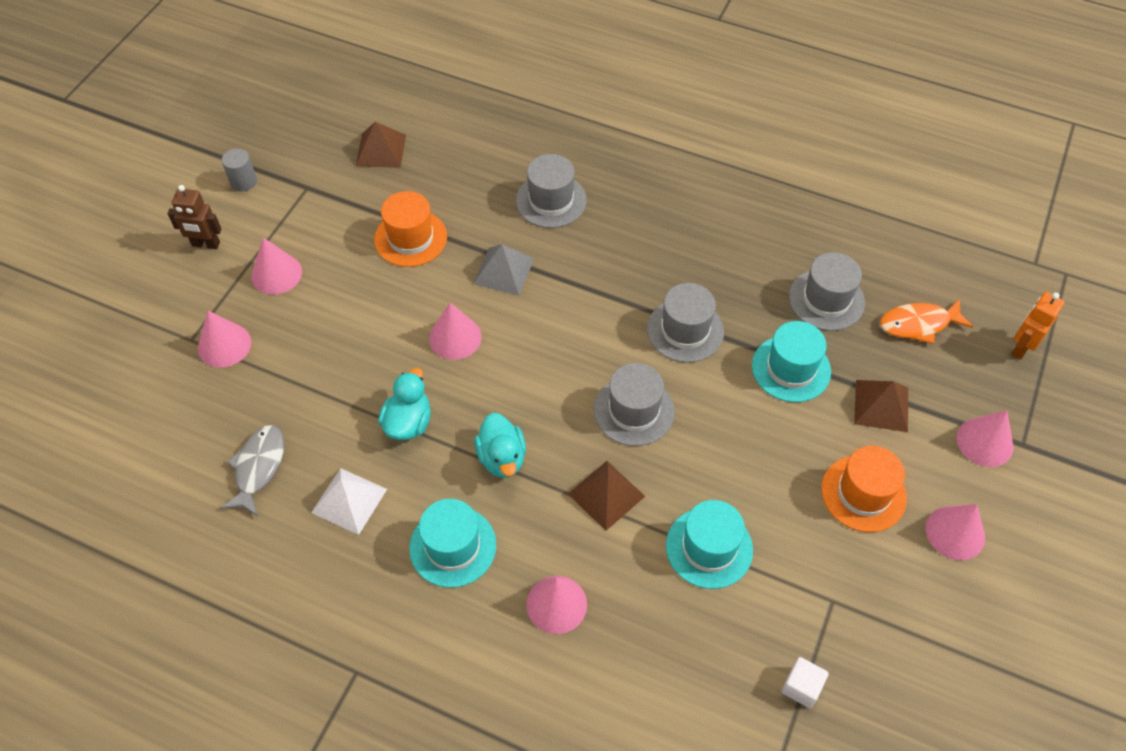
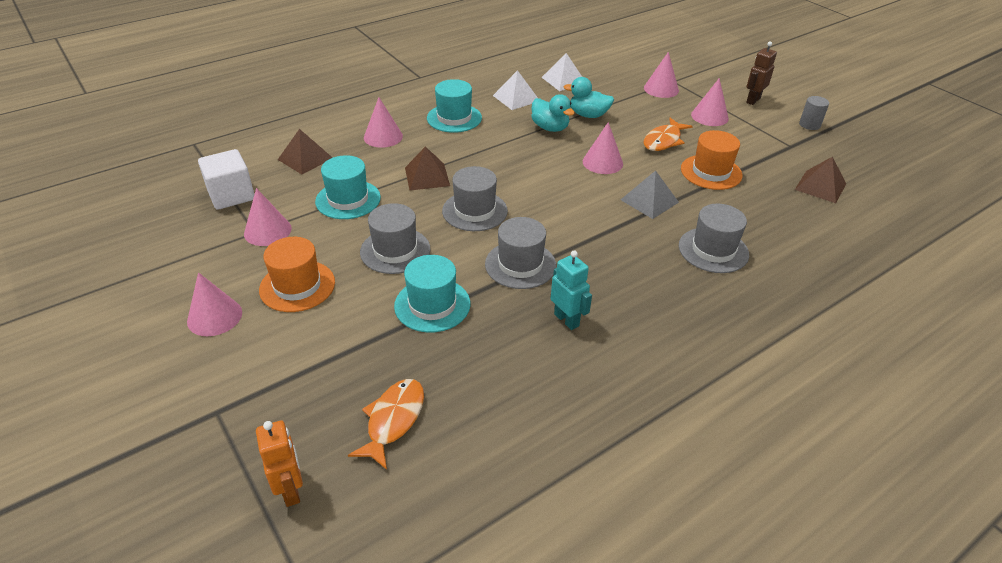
camera: 120 degrees right, 15 degrees down
grey fish [220,425,284,516] -> white pyramid [542,53,582,91]
turquoise duck [474,413,526,478] -> turquoise duck moved to [564,77,614,118]
white cube [781,657,829,708] -> white cube [198,149,254,210], size x1.75
grey hat [789,252,865,331] -> grey hat moved to [360,203,431,274]
brown pyramid [854,380,908,432] -> brown pyramid moved to [278,129,333,174]
pink cone [957,410,1014,467] -> pink cone moved to [244,188,292,246]
none -> turquoise robot [551,250,592,330]
none -> orange fish [644,118,693,151]

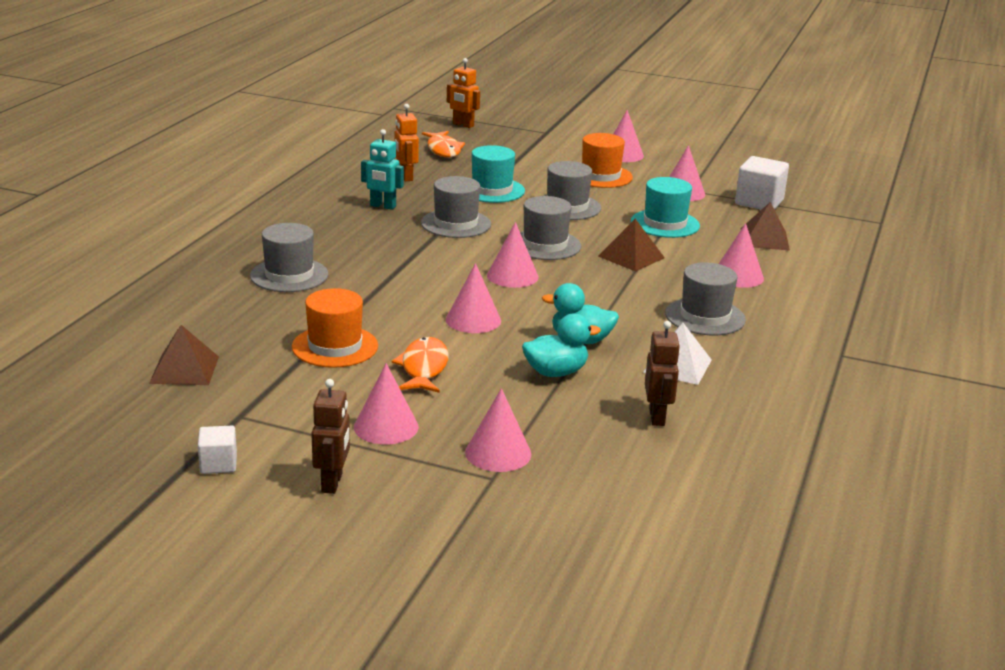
camera: 145 degrees right, 15 degrees down
turquoise hat [427,79,482,133] -> grey hat [665,262,746,335]
white pyramid [542,53,582,91] -> brown robot [645,321,680,426]
grey pyramid [621,170,679,219] -> none
grey cylinder [799,96,829,130] -> white cube [198,426,237,474]
none -> orange robot [394,104,419,181]
none -> pink cone [487,222,539,288]

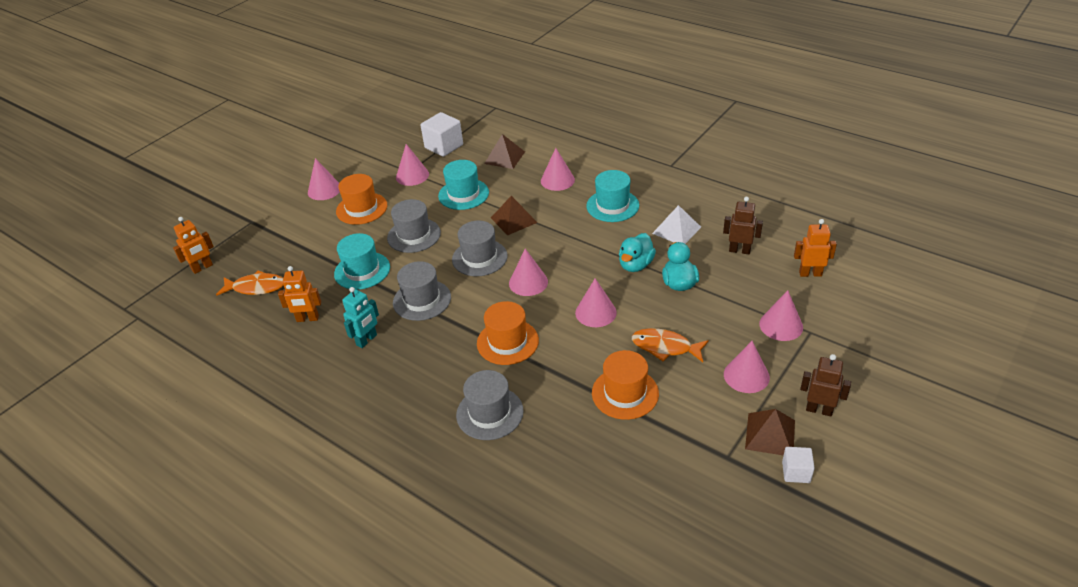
camera: 70 degrees left, 15 degrees up
brown pyramid [149,325,219,385] -> brown pyramid moved to [745,409,795,456]
grey hat [665,262,746,335] -> turquoise hat [586,170,639,222]
none -> orange hat [477,301,539,365]
none -> orange robot [794,219,837,277]

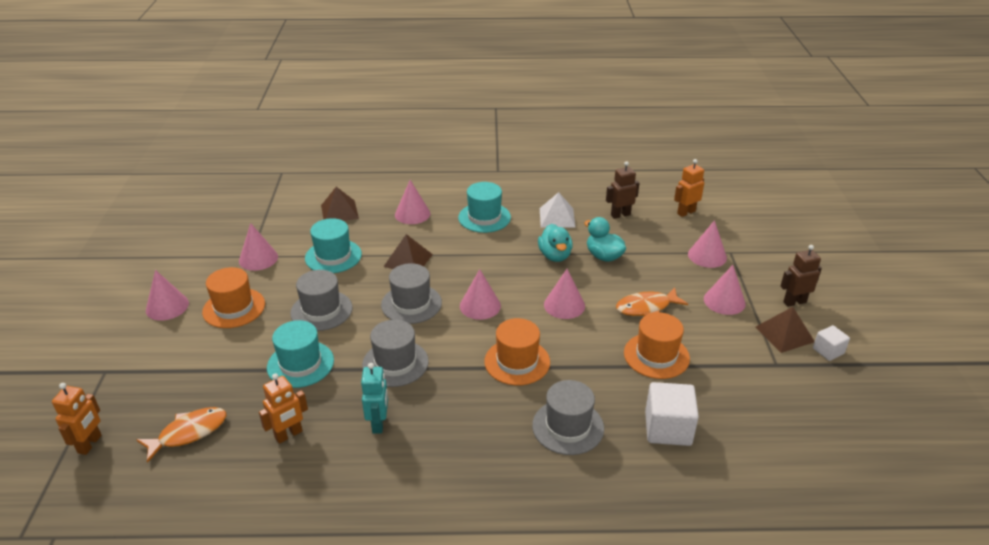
camera: 40 degrees left, 5 degrees down
white cube [421,112,463,157] -> white cube moved to [645,382,699,446]

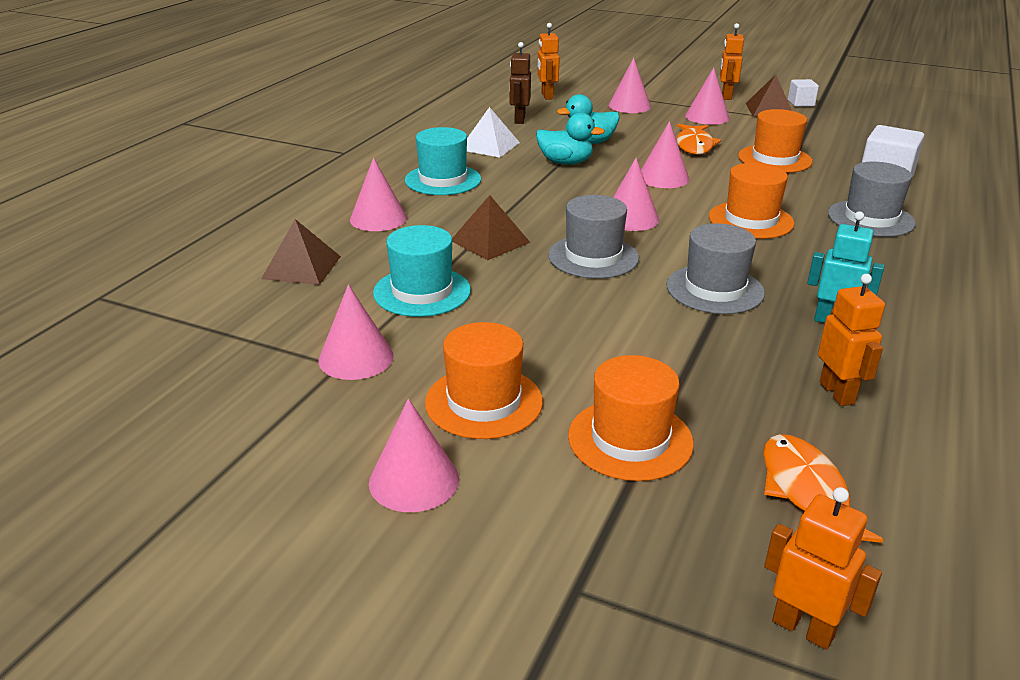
camera: 65 degrees left, 5 degrees down
turquoise hat [267,320,334,388] -> none
grey hat [290,270,353,331] -> none
brown robot [781,245,822,307] -> orange robot [720,23,744,100]
none -> orange hat [568,355,694,481]

